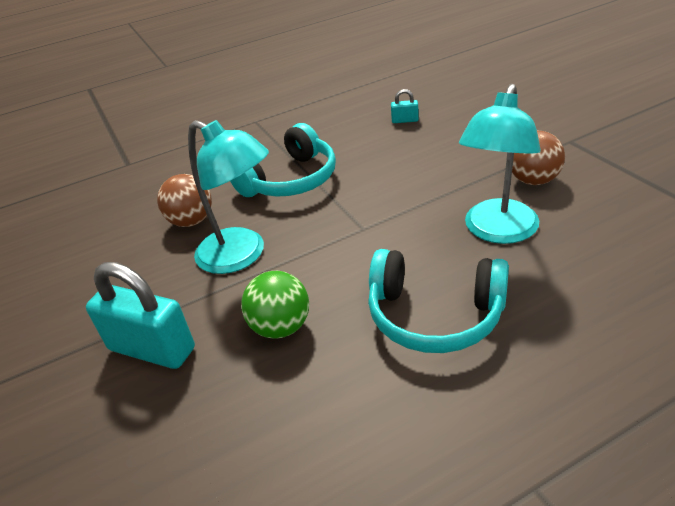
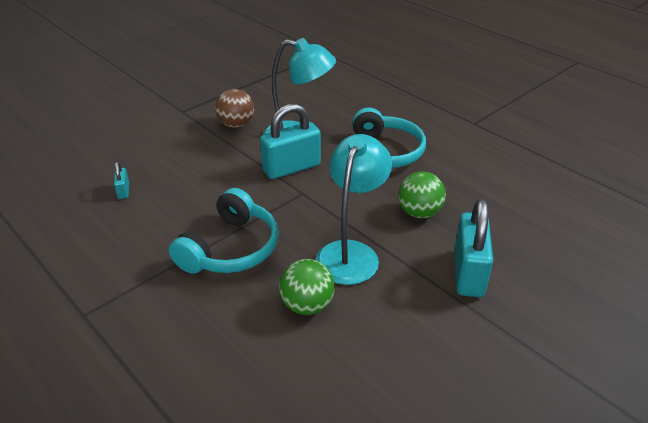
camera: 110 degrees left, 0 degrees up
brown ball [157,174,212,227] -> green ball [279,259,335,315]
turquoise headphones [230,123,336,197] -> turquoise headphones turned 90 degrees clockwise [169,188,279,274]
none -> turquoise padlock [260,104,321,179]

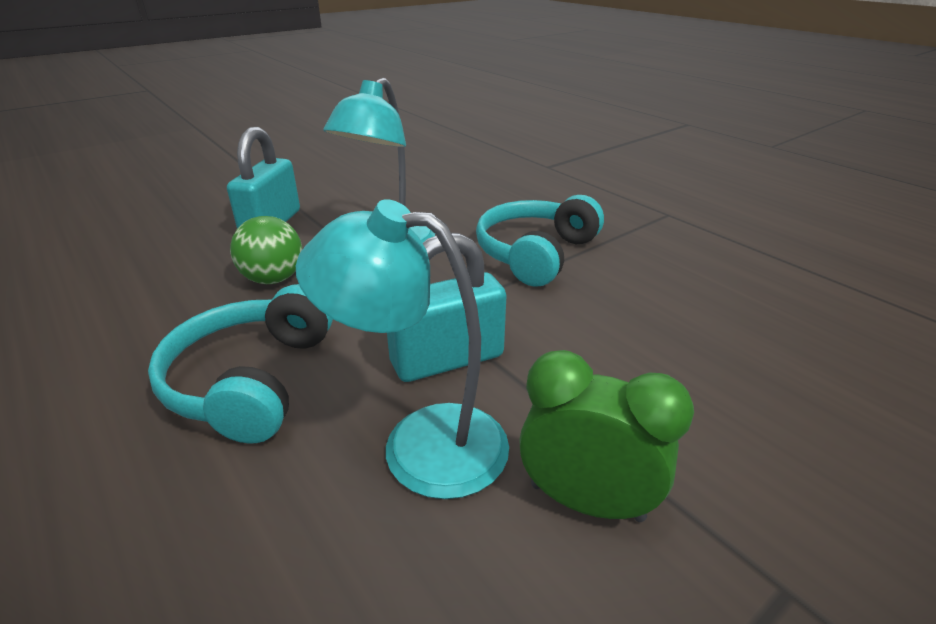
camera: 175 degrees left, 5 degrees down
turquoise padlock [114,162,129,199] -> none
brown ball [215,89,254,128] -> green clock [519,350,694,522]
green ball [279,259,335,315] -> none

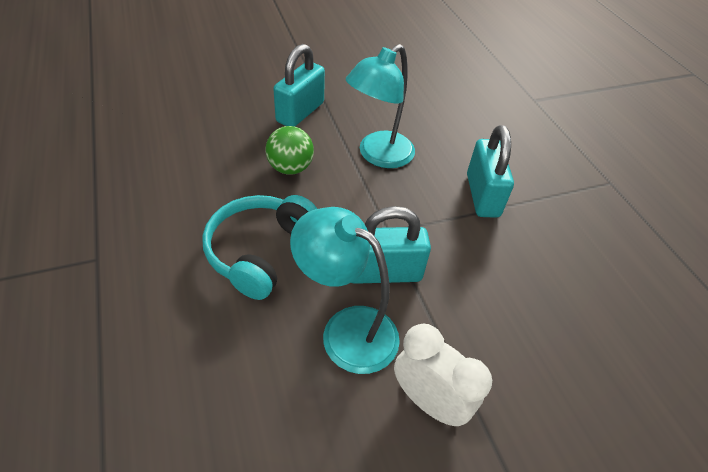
camera: 15 degrees right, 15 degrees up
turquoise headphones [476,195,604,287] -> turquoise padlock [467,125,514,218]
green clock [519,350,694,522] -> white clock [394,324,492,426]

